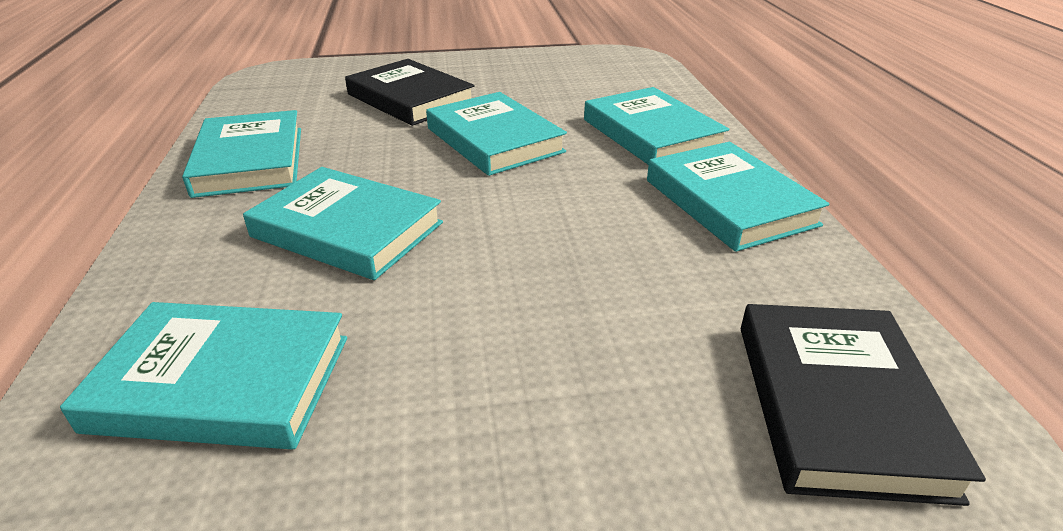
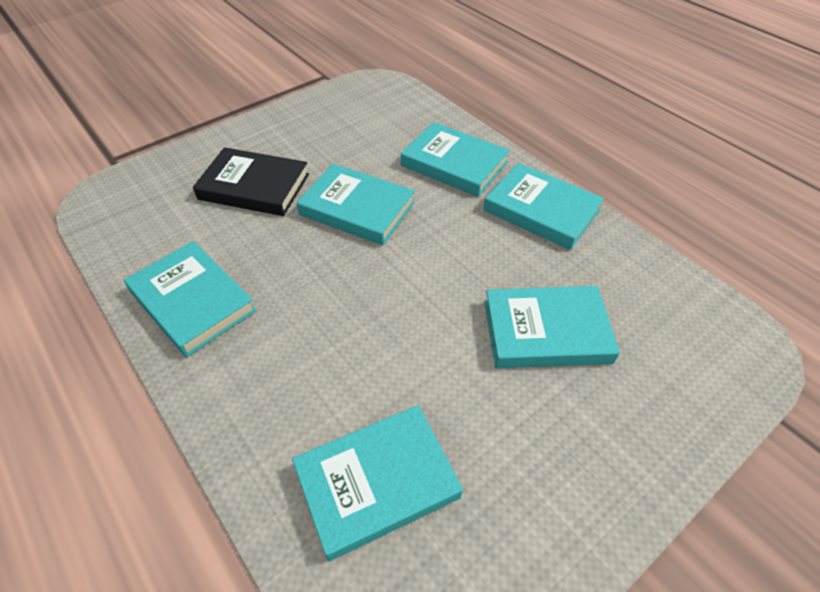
camera: 30 degrees left, 15 degrees up
turquoise book [243,167,443,280] -> turquoise book moved to [485,286,620,368]
black book [741,304,986,506] -> none

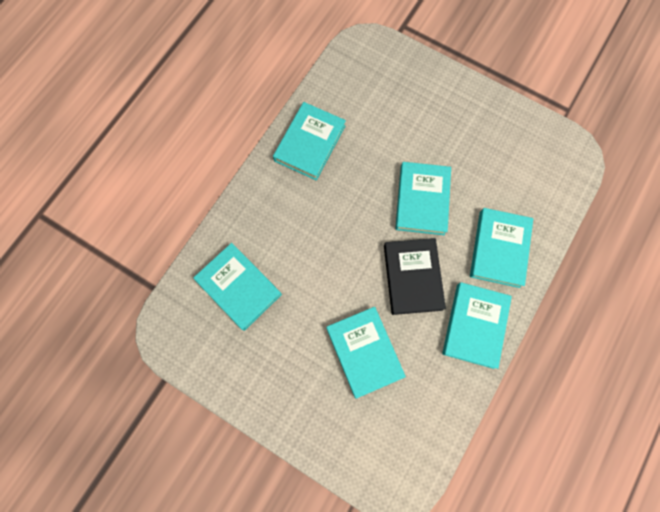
camera: 70 degrees right, 25 degrees up
black book [193,147,309,216] -> black book moved to [384,238,446,315]

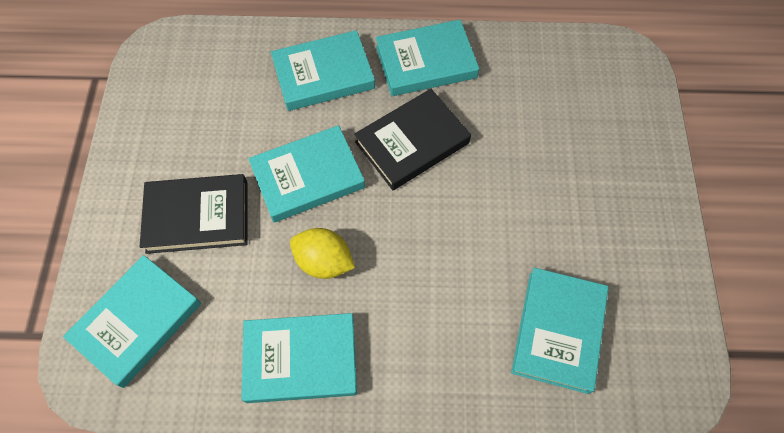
camera: 120 degrees left, 10 degrees down
turquoise book [326,307,406,399] -> turquoise book moved to [63,255,201,388]
none -> black book [140,174,247,254]
none -> yellow lemon [290,228,355,279]

